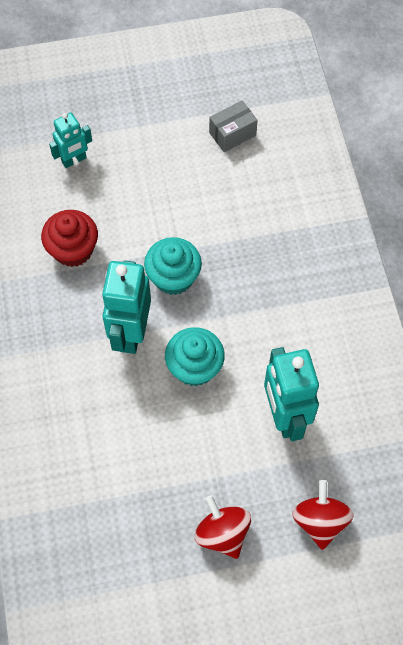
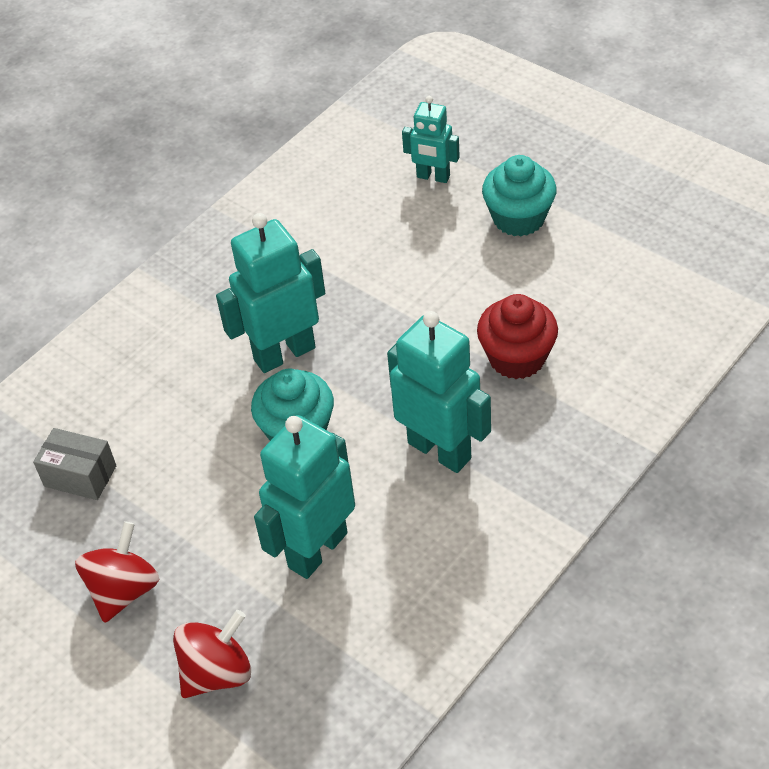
camera: 55 degrees right, 15 degrees down
red cupcake [41,210,98,267] -> red cupcake moved to [477,294,558,379]
turquoise cupcake [144,237,202,295] -> turquoise cupcake moved to [482,155,557,237]
grey box [209,100,258,152] -> grey box moved to [33,428,116,500]
none -> turquoise robot [387,311,491,473]

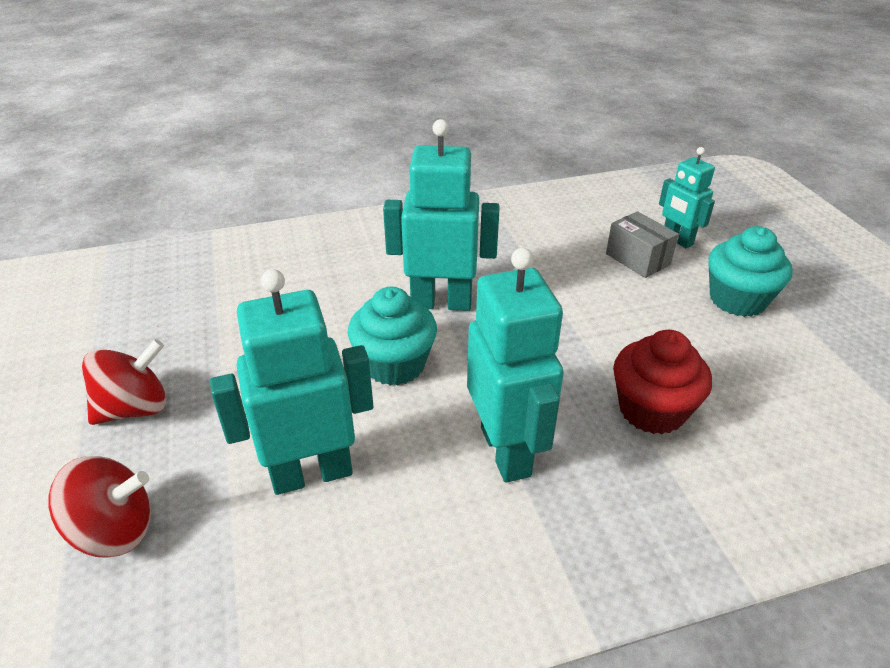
camera: 30 degrees right, 10 degrees down
grey box [33,428,116,500] -> grey box moved to [606,211,679,278]

